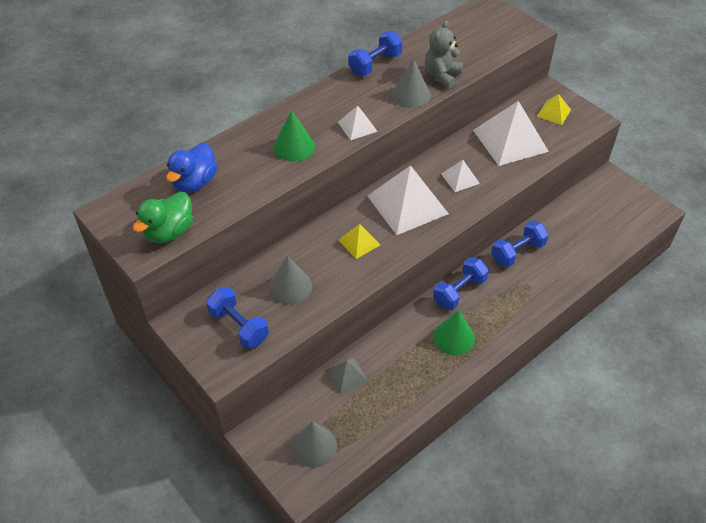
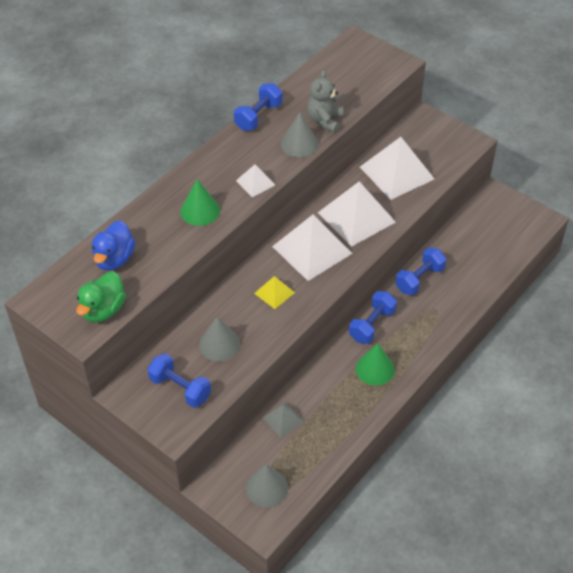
camera: 10 degrees left, 0 degrees up
white pyramid [441,160,480,192] -> white pyramid [318,182,396,247], size x2.03
yellow pyramid [537,94,571,125] -> none

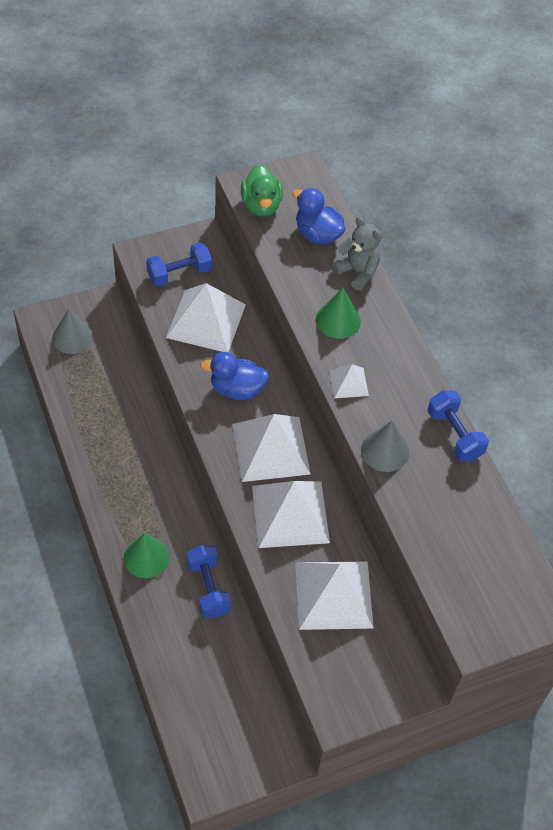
camera: 115 degrees right, 5 degrees up
green duck [76,271,126,323] -> green duck turned 150 degrees counterclockwise [241,164,283,217]
grey cone [199,316,240,362] -> white pyramid [166,283,246,352]
yellow pyramid [254,276,295,309] -> blue duck [200,352,269,400]
grey pyramid [263,402,304,438] -> none
grey teddy bear [307,70,343,133] -> grey teddy bear moved to [332,217,382,291]
blue dumbbell [349,291,397,344] -> none
green cone [356,343,395,386] -> green cone moved to [124,533,169,578]

